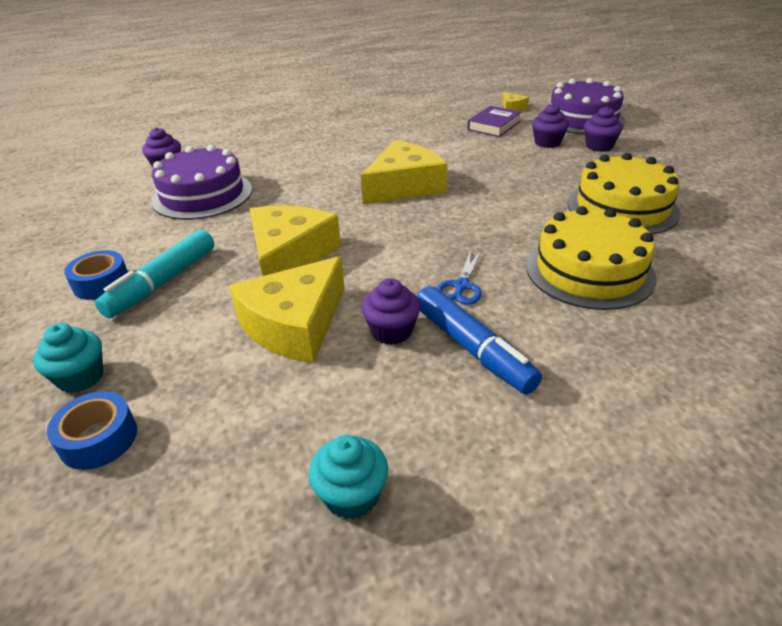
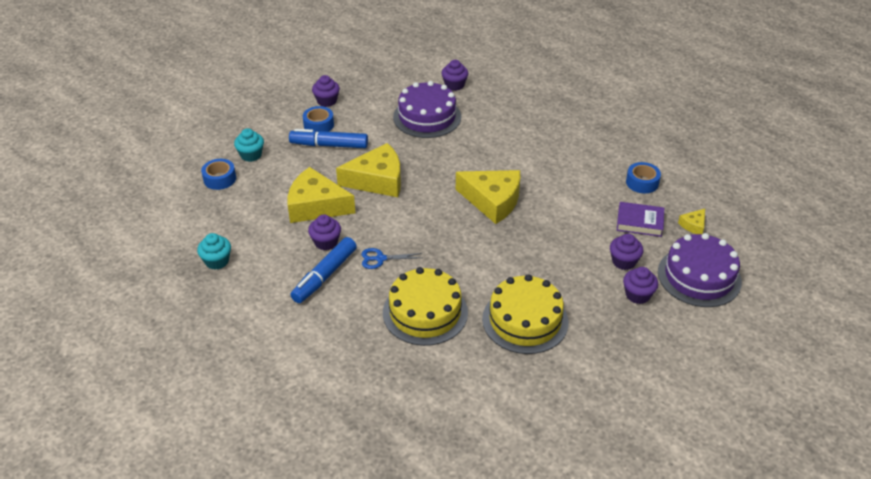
camera: 65 degrees right, 5 degrees up
turquoise marker [95,229,214,318] -> blue marker [289,129,368,148]
none -> purple cupcake [312,75,340,107]
none -> blue tape [626,162,661,193]

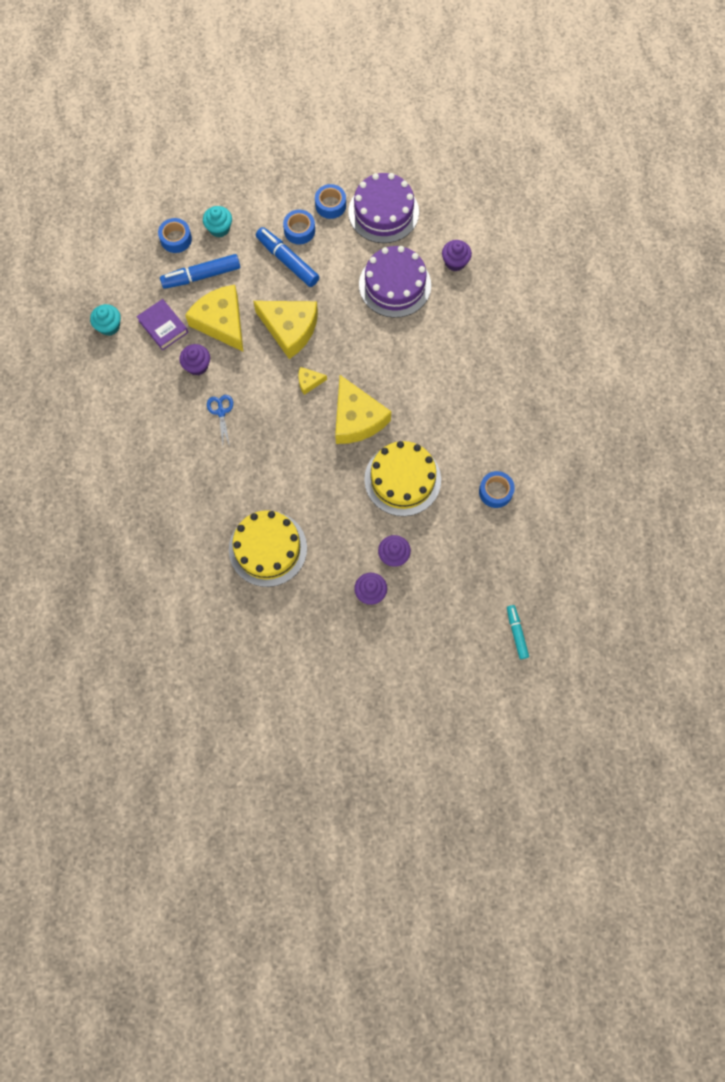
camera: 40 degrees right, 30 degrees up
blue marker [291,237,357,303] -> blue marker moved to [160,254,240,289]
purple cupcake [312,75,340,107] -> blue tape [315,184,346,219]
blue scissors [362,248,422,269] -> blue scissors turned 45 degrees clockwise [207,395,233,447]
yellow cake [383,267,468,346] -> yellow cake moved to [364,441,441,516]
purple book [617,202,664,237] -> purple book moved to [137,299,188,350]
purple cake [658,233,742,307] -> purple cake moved to [348,173,419,243]
yellow cheese [678,209,705,234] -> yellow cheese moved to [298,367,327,395]
none -> turquoise marker [507,605,529,659]

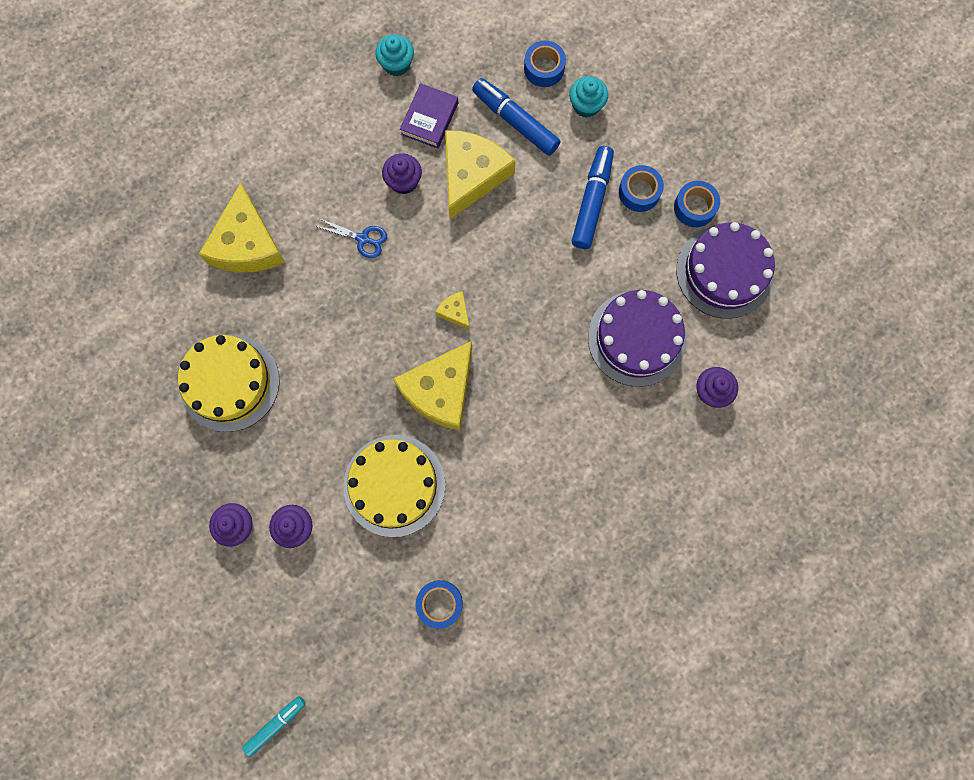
camera: 60 degrees right, 5 degrees up
blue scissors [207,395,233,447] -> blue scissors turned 60 degrees clockwise [315,218,387,258]
yellow cheese [253,301,318,359] -> yellow cheese moved to [199,183,285,273]

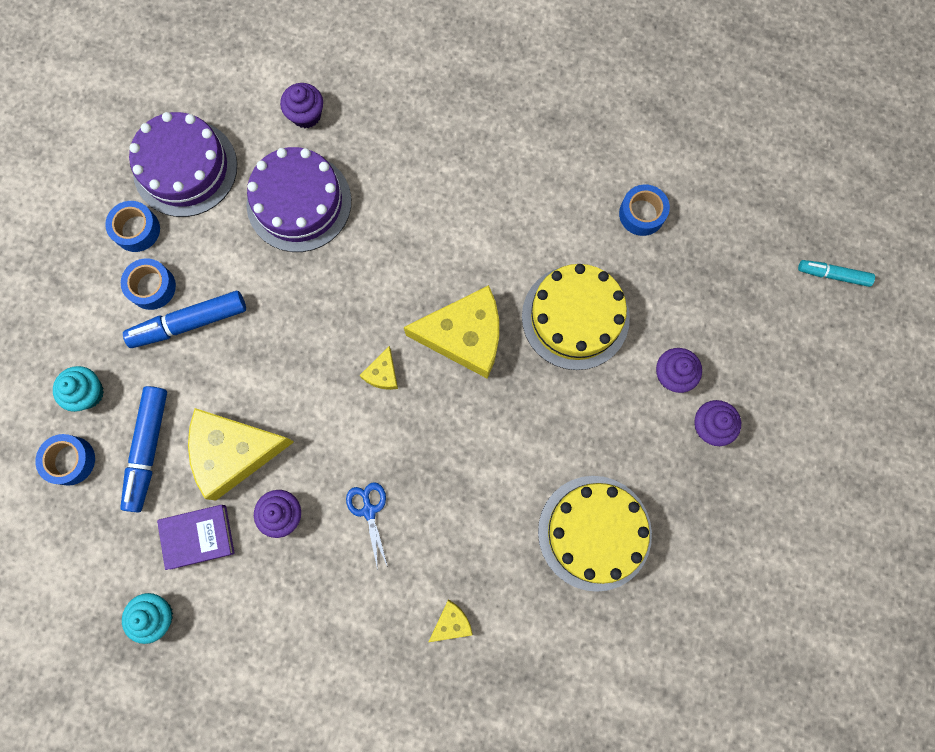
camera: 125 degrees left, 0 degrees up
yellow cheese [199,183,285,273] -> yellow cheese [429,599,473,642], size x0.44

